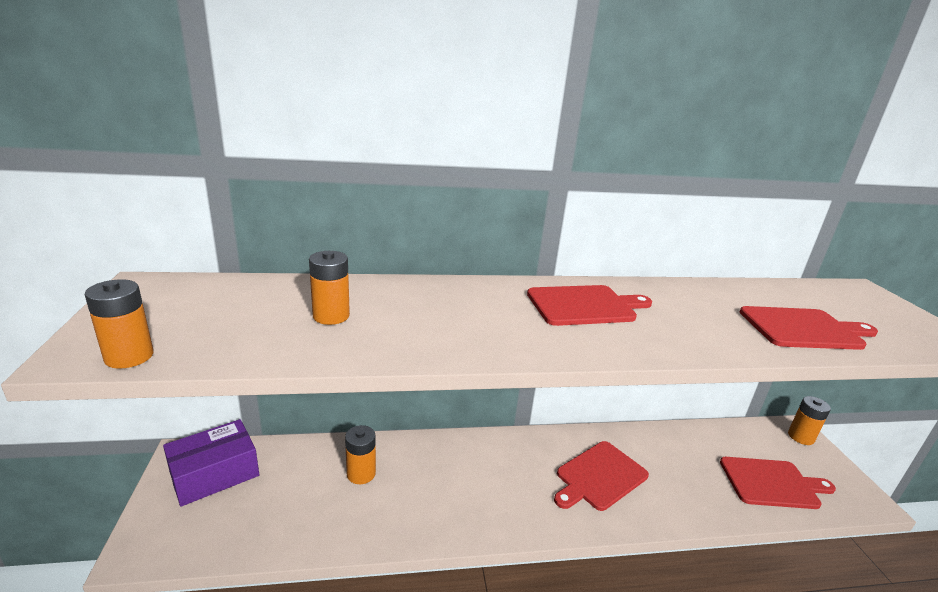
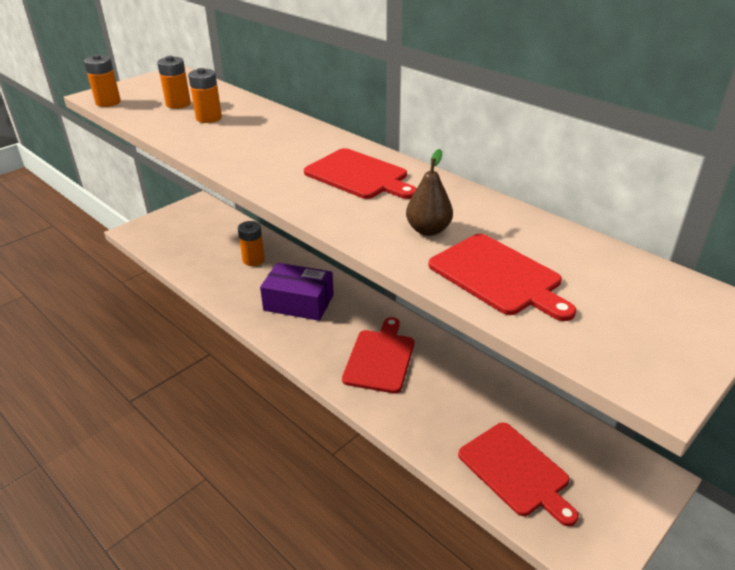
camera: 55 degrees right, 10 degrees up
purple box [163,419,259,507] -> purple box moved to [260,263,334,321]
red cutting board [554,441,649,511] -> red cutting board turned 90 degrees clockwise [342,317,414,393]
orange battery [788,396,831,445] -> orange battery moved to [157,56,191,109]
none -> brown pear [406,149,453,236]

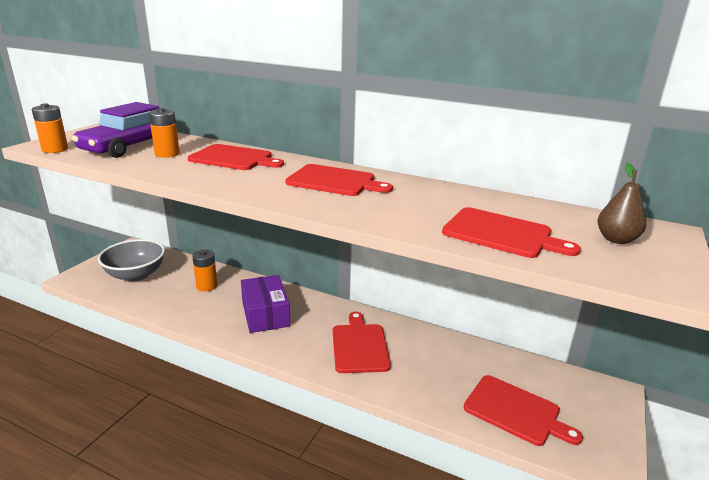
camera: 20 degrees left, 10 degrees down
orange battery [157,56,191,109] -> purple car [72,102,159,158]
purple box [260,263,334,321] -> purple box turned 75 degrees clockwise [241,275,290,333]
brown pear [406,149,453,236] -> brown pear moved to [597,163,646,244]
none -> grey bowl [98,239,165,282]
none -> red cutting board [188,144,284,170]

